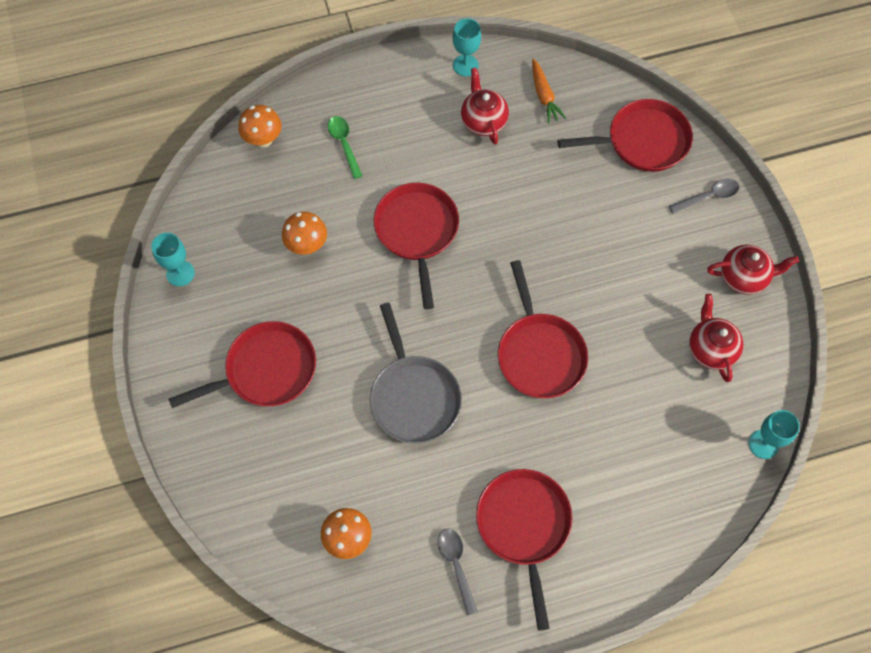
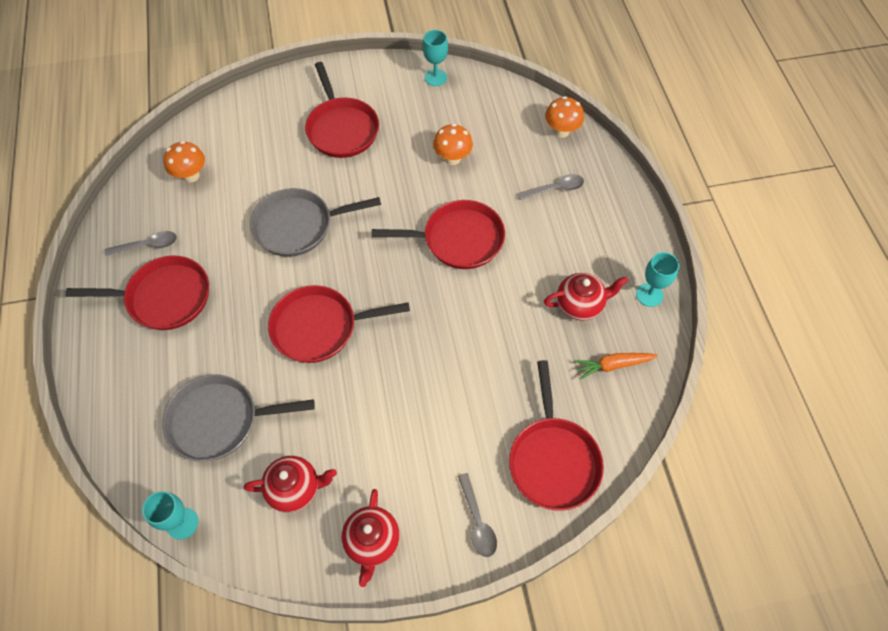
camera: 95 degrees right, 5 degrees down
green spoon [328,116,363,179] -> grey spoon [517,174,584,200]
none -> grey pan [162,375,315,461]

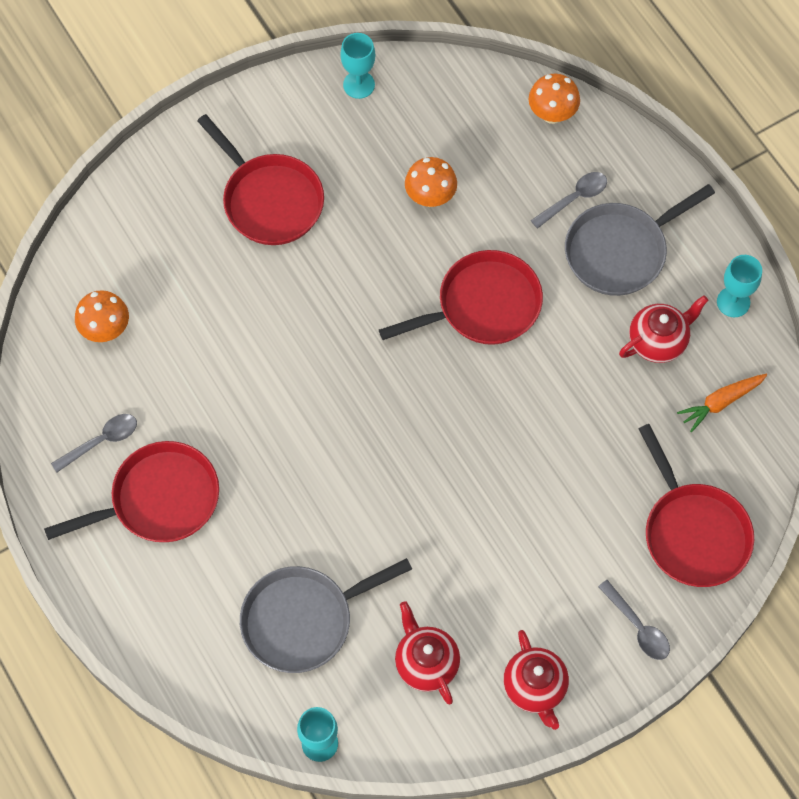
camera: 20 degrees left, 5 degrees up
red teapot [244,456,337,513] -> red teapot turned 90 degrees counterclockwise [395,601,460,704]
grey pan [250,188,381,257] -> grey pan moved to [565,184,715,296]
red pan [268,285,410,363] -> none

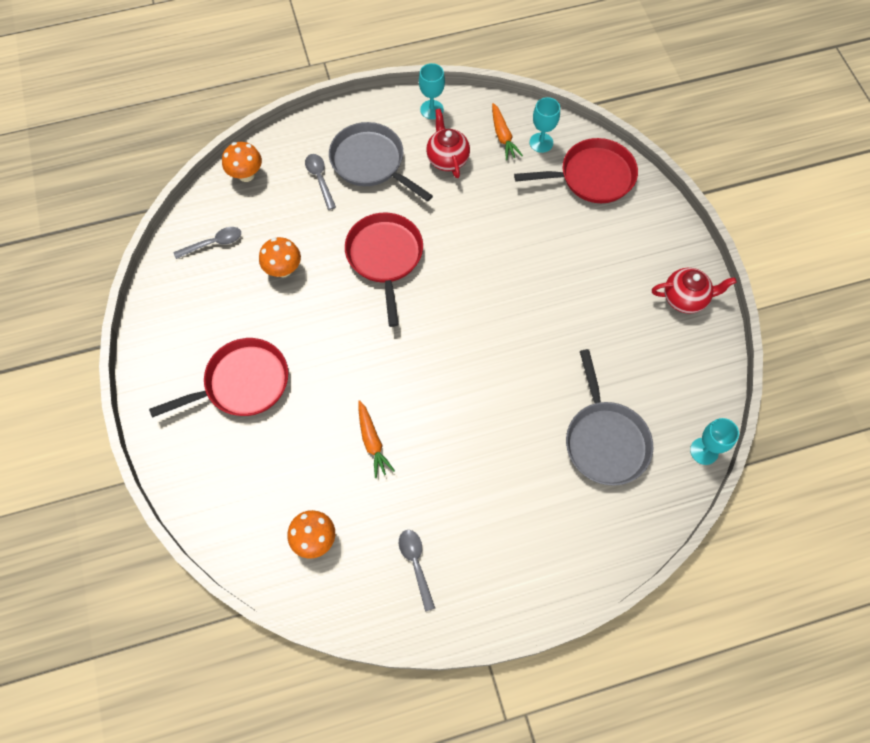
camera: 75 degrees left, 0 degrees up
red pan [44,441,219,542] -> none
turquoise goblet [340,33,376,99] -> turquoise goblet moved to [529,97,560,153]
red teapot [395,601,460,704] -> none
grey pan [565,184,715,296] -> grey pan turned 150 degrees clockwise [329,122,433,202]
grey spoon [598,580,670,660] -> grey spoon moved to [174,227,241,259]
none -> orange carrot [358,400,395,478]

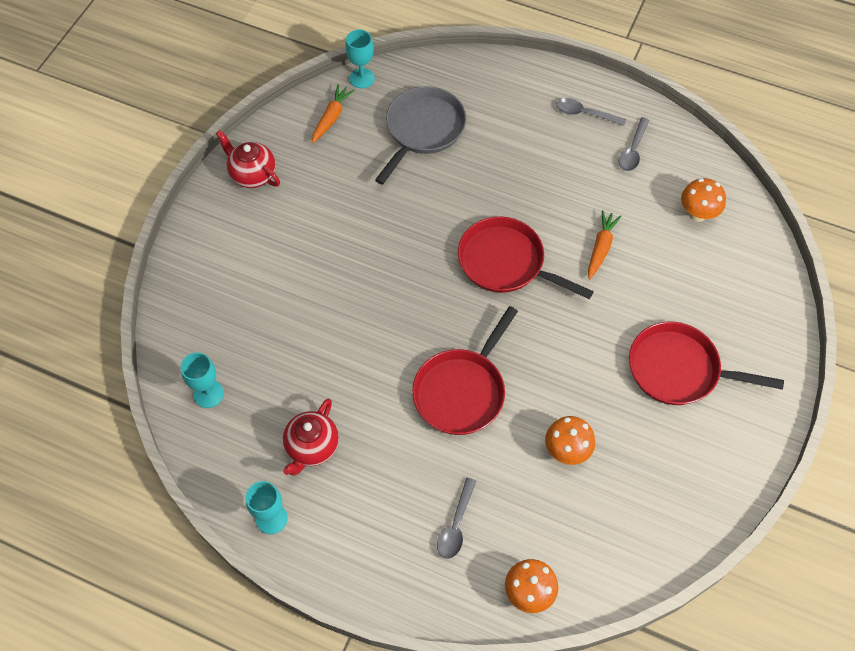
camera: 140 degrees left, 5 degrees down
grey spoon [174,227,241,259] -> grey spoon moved to [556,98,626,126]
grey pan [329,122,433,202] -> none
orange carrot [492,103,523,160] -> orange carrot moved to [312,84,355,143]
red pan [514,138,638,203] -> red pan moved to [458,216,594,299]

